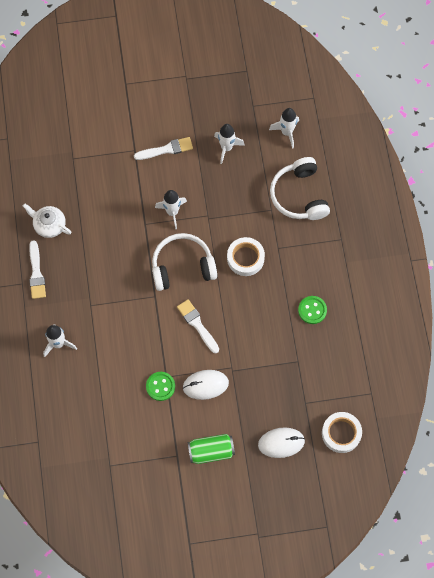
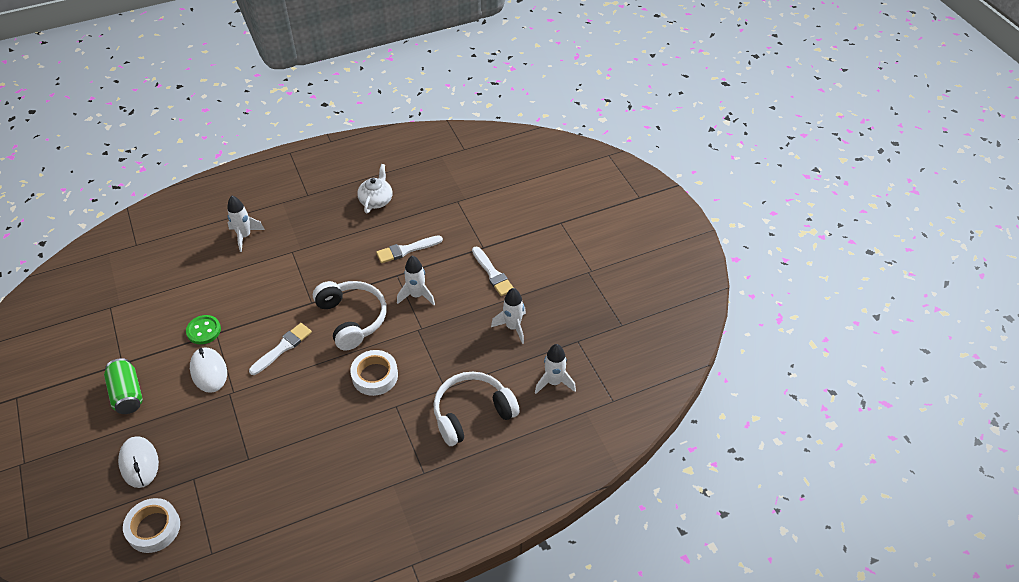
camera: 75 degrees right, 20 degrees down
white brush [29,240,46,299] -> white brush moved to [376,235,443,263]
green button [298,296,327,324] -> none

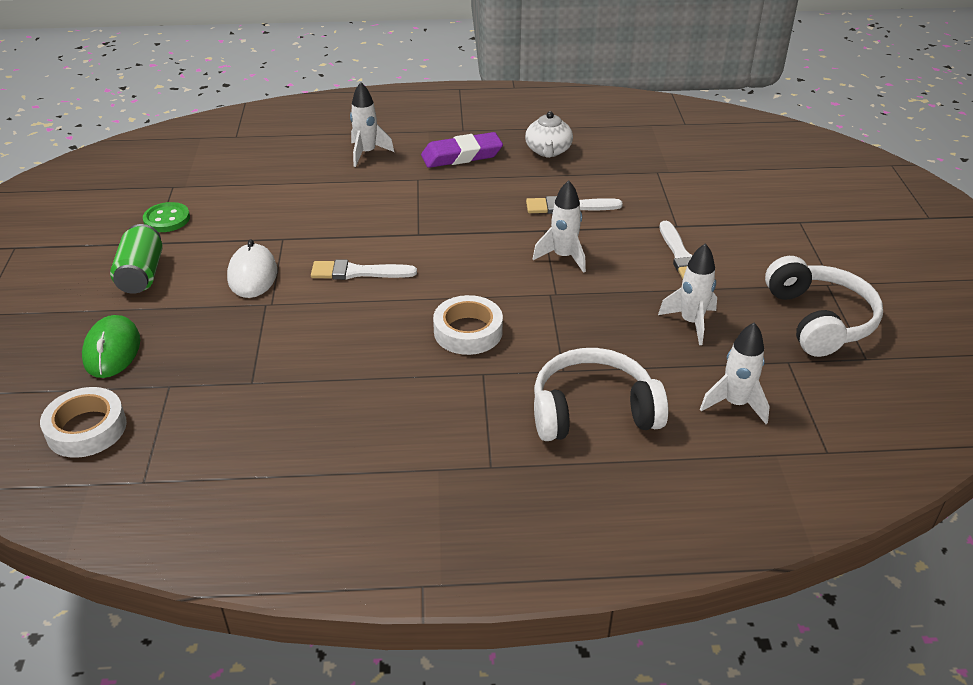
camera: 20 degrees right, 10 degrees down
white mouse [118,436,159,488] -> green mouse [82,315,140,378]
green button [186,315,221,344] -> green button moved to [143,202,190,232]
white brush [249,323,312,375] -> white brush turned 150 degrees counterclockwise [311,260,417,280]
white headphones [313,281,386,351] -> white headphones moved to [765,256,883,357]
white teapot [357,164,392,213] -> white teapot turned 150 degrees clockwise [525,111,573,158]
none -> purple eraser [421,132,503,168]

